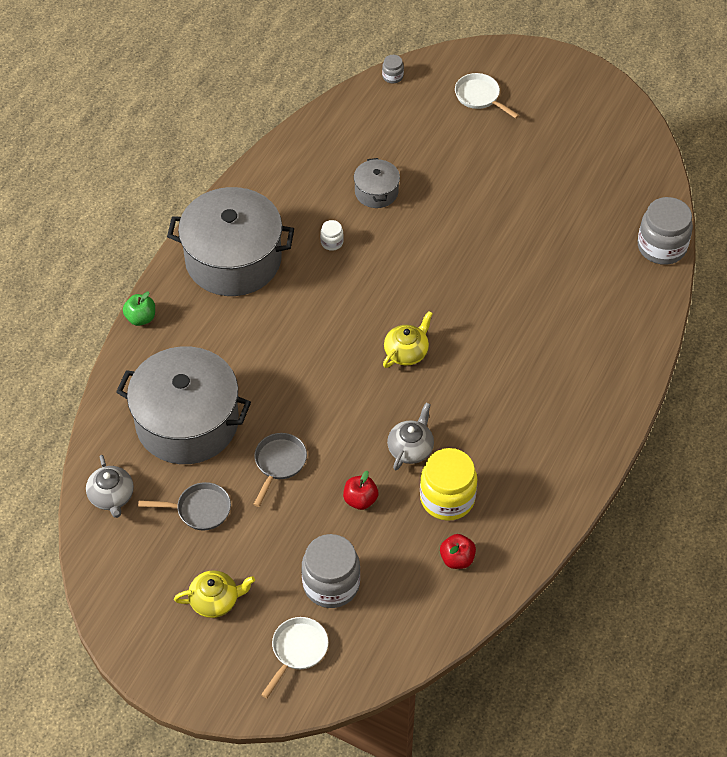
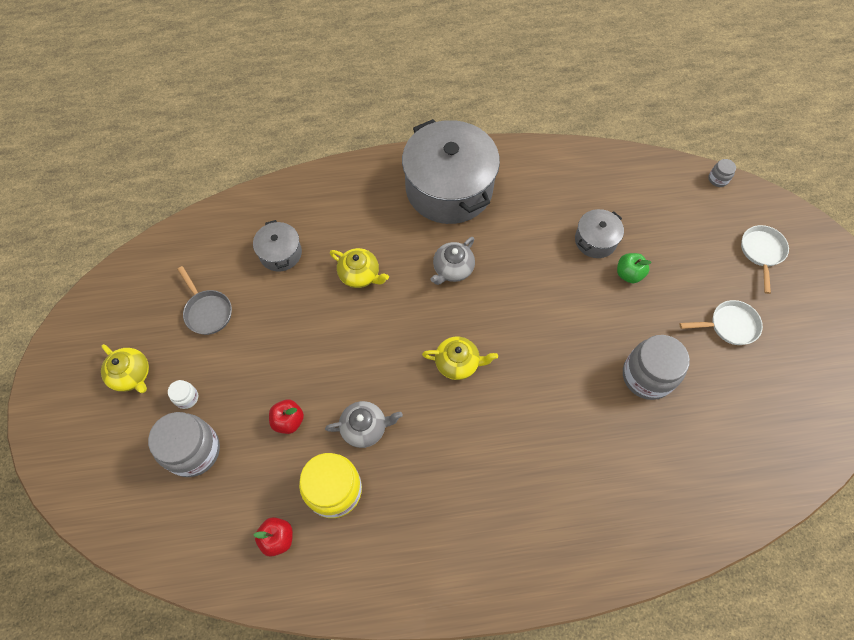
camera: 55 degrees right, 10 degrees up
grey teapot [86,455,134,518] -> grey teapot moved to [430,237,475,285]
grey pot [116,346,251,464] -> grey pot [253,220,302,271], size x0.47
green apple [123,291,155,326] -> green apple moved to [617,253,652,283]
grey pan [253,433,307,507] -> none
white pan [261,617,329,698] -> white pan moved to [680,300,763,345]
white jar [320,220,344,251] -> white jar moved to [168,380,198,409]
grey jar [638,197,693,265] -> grey jar moved to [623,335,690,400]
none -> yellow teapot [330,248,389,288]

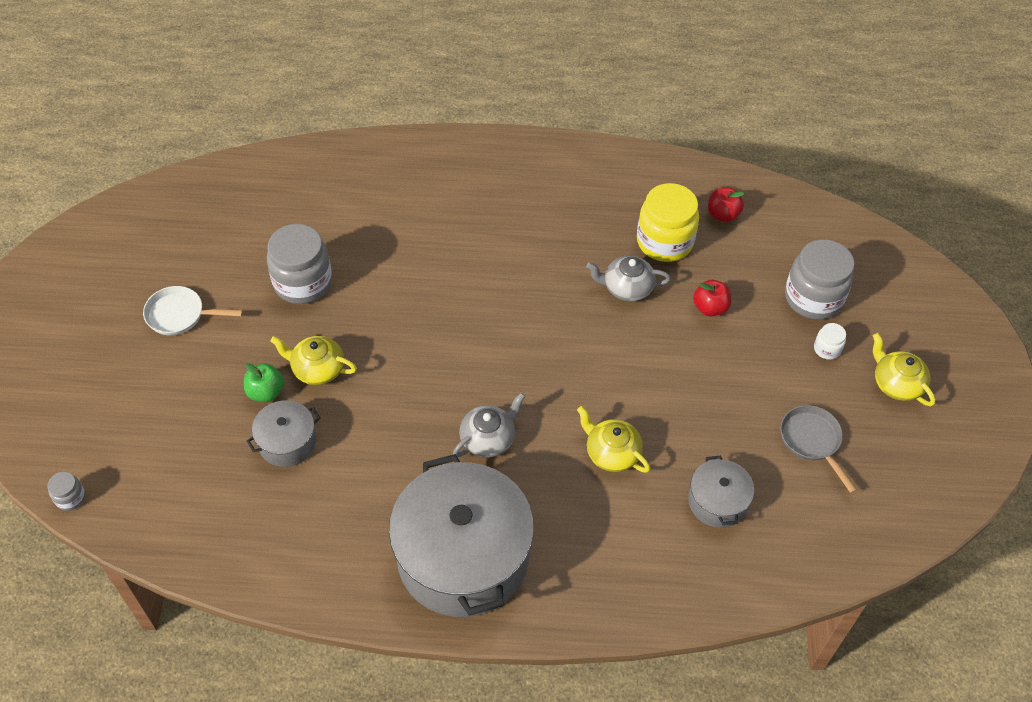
camera: 170 degrees left, 10 degrees down
yellow teapot [422,337,498,380] -> yellow teapot moved to [270,336,357,385]
white pan [741,225,789,294] -> none

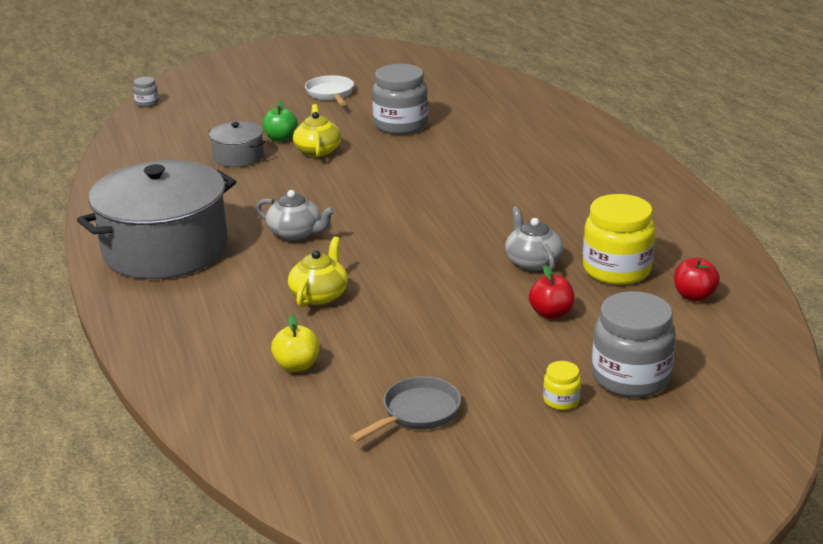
camera: 70 degrees right, 25 degrees down
grey pot [688,455,754,528] -> yellow apple [271,315,320,372]
white jar [814,323,846,360] -> yellow jar [543,361,581,410]
yellow teapot [873,333,935,406] -> none

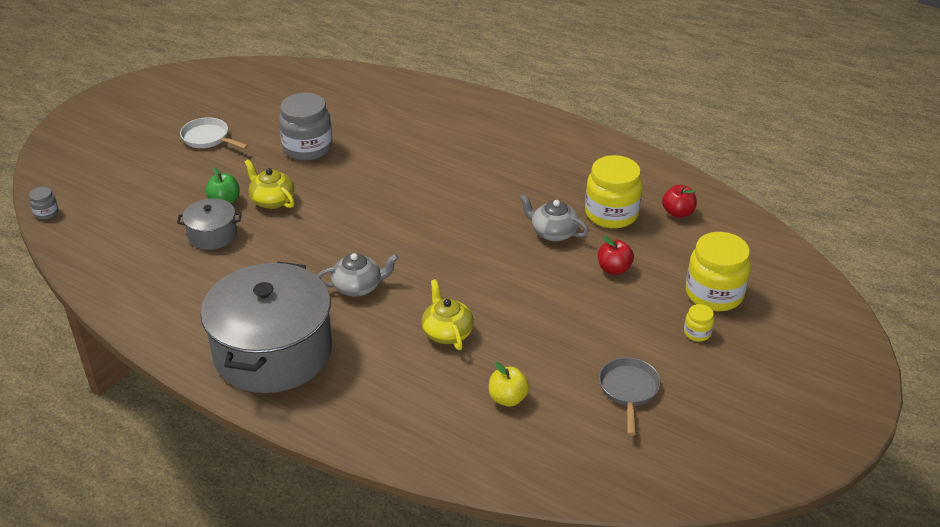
camera: 40 degrees left, 10 degrees up
grey jar [592,291,676,397] -> yellow jar [686,232,751,311]

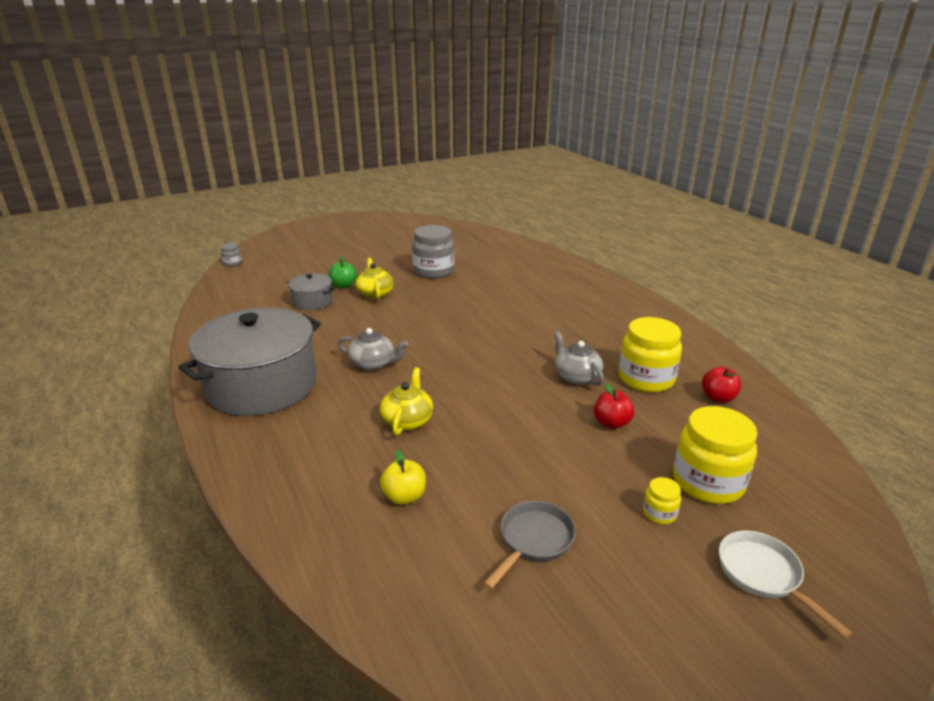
camera: 30 degrees right, 10 degrees down
white pan [180,118,249,149] -> white pan moved to [719,531,853,639]

